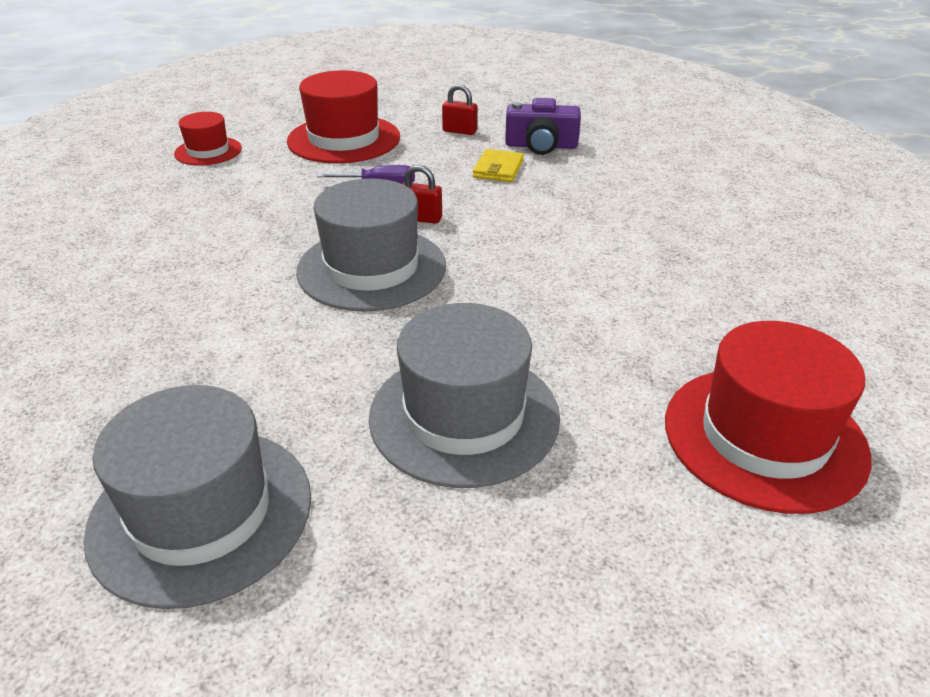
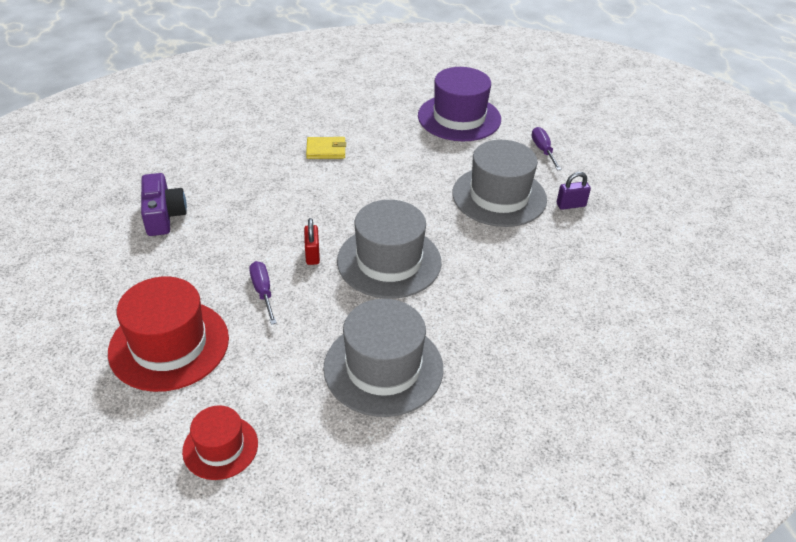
camera: 110 degrees left, 5 degrees up
grey hat [84,385,311,609] -> grey hat moved to [323,299,443,417]
red padlock [442,84,477,135] -> none
yellow wallet [473,149,524,182] -> yellow wallet moved to [306,137,346,159]
red hat [665,321,871,514] -> purple hat [418,67,501,141]
none -> purple screwdriver [532,127,562,170]
none -> purple padlock [557,172,591,210]

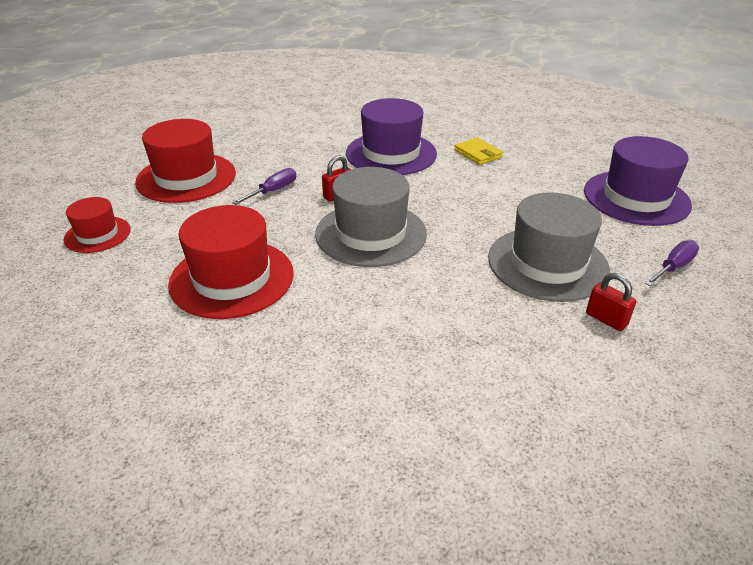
camera: 60 degrees right, 5 degrees down
purple camera [141,173,187,236] -> none
grey hat [323,299,443,417] -> red hat [168,205,294,319]
purple padlock [557,172,591,210] -> red padlock [586,273,636,331]
none -> purple hat [346,98,437,175]

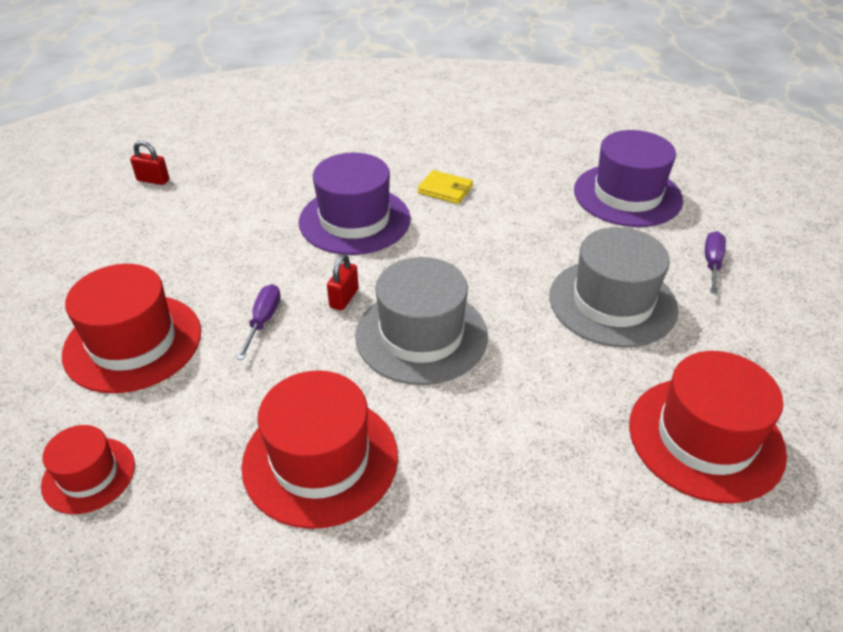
camera: 30 degrees left, 5 degrees up
red padlock [586,273,636,331] -> red padlock moved to [130,141,169,185]
none -> red hat [629,351,787,504]

